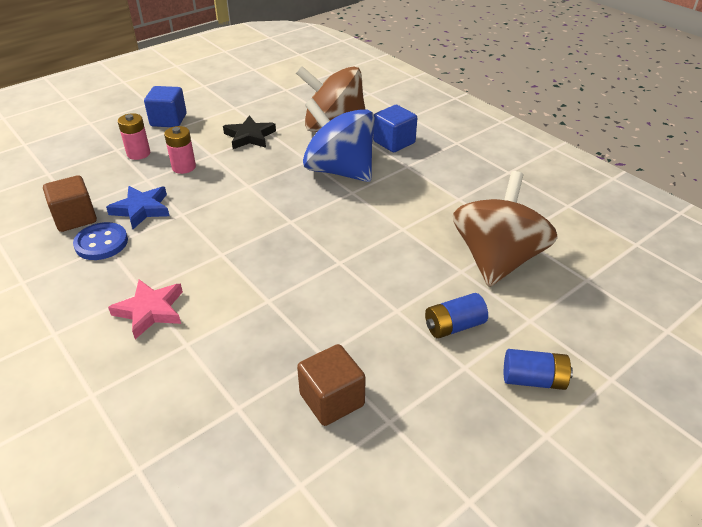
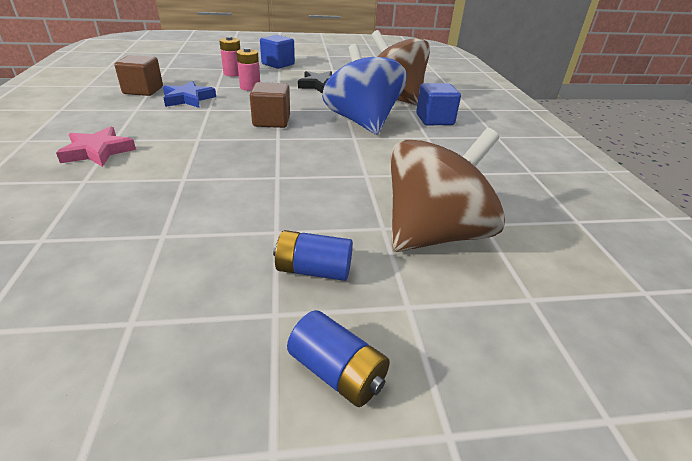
camera: 30 degrees right, 5 degrees down
blue button [73,222,128,260] -> none
brown cube [297,344,366,426] -> brown cube moved to [250,82,290,128]

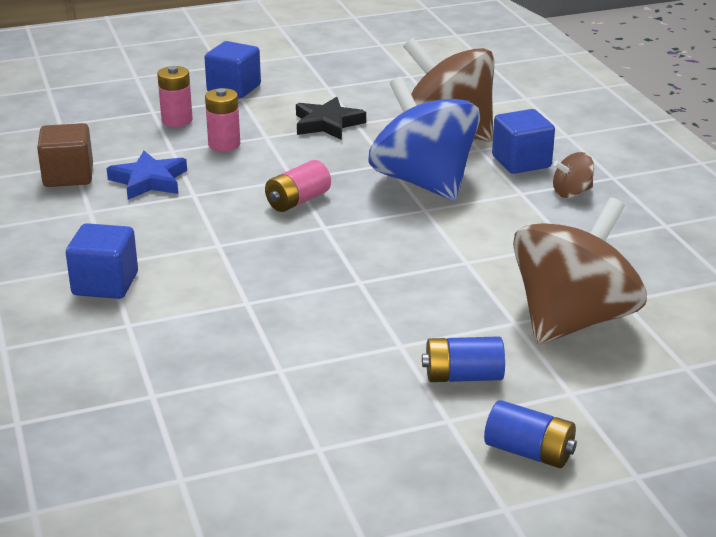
camera: 10 degrees left, 5 degrees down
pink star [56,127,136,167] -> blue cube [66,223,138,299]
brown cube [250,82,290,128] -> pink battery [265,160,331,212]
none -> brown spinning top [553,152,594,198]

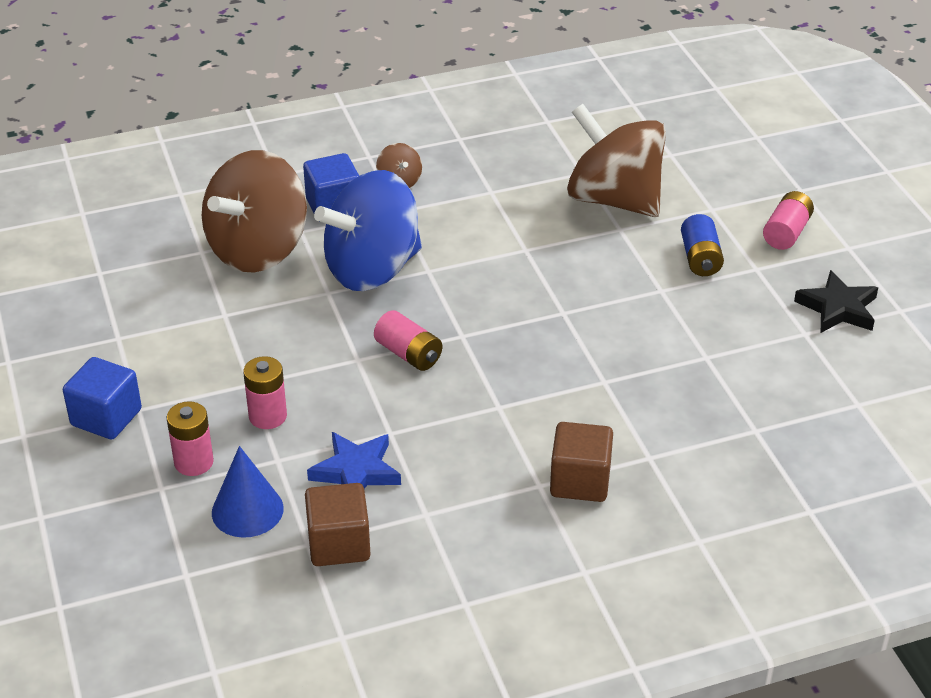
camera: 90 degrees left, 10 degrees up
blue cube [66,223,138,299] -> brown cube [550,422,613,502]
black star [296,97,366,140] -> black star moved to [794,270,878,333]
blue battery [484,400,577,468] -> pink battery [763,191,814,250]
none -> blue cone [212,446,284,538]

